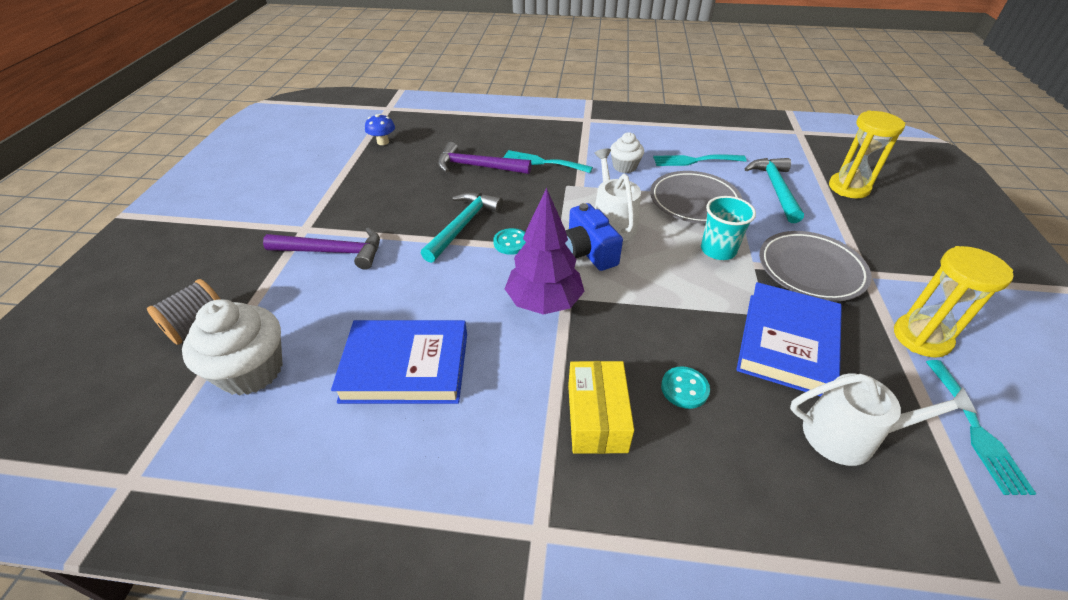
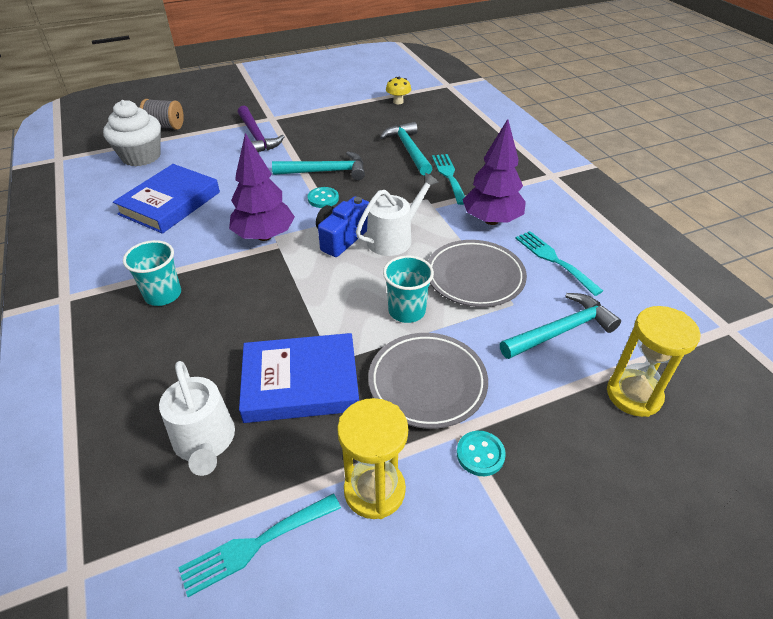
camera: 60 degrees right, 0 degrees up
blue book [331,320,467,404] -> blue book turned 60 degrees clockwise [113,164,220,234]
blue mushroom [365,114,395,145] -> yellow mushroom [386,77,411,104]
purple hammer [438,142,531,174] -> turquoise hammer [380,122,432,176]
yellow box [568,361,634,454] -> turquoise cup [123,240,181,306]
white cupcake [610,132,644,173] -> purple tree [463,119,526,225]
turquoise button [661,366,710,409] -> turquoise button moved to [457,431,506,476]

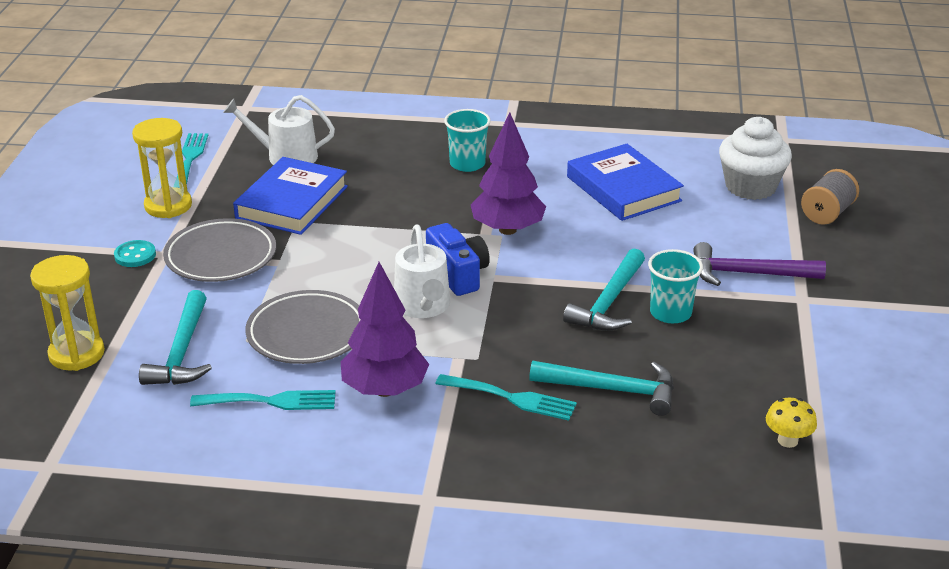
camera: 120 degrees right, 10 degrees down
turquoise button [308,187,339,208] -> none
turquoise cup [383,256,434,323] -> turquoise cup moved to [648,249,703,323]

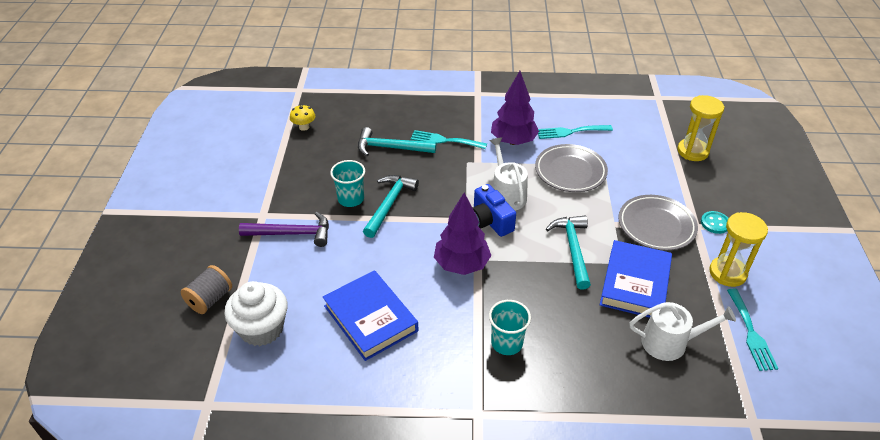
camera: 175 degrees right, 10 degrees up
turquoise hammer [139,290,212,385] -> turquoise hammer moved to [546,216,591,289]

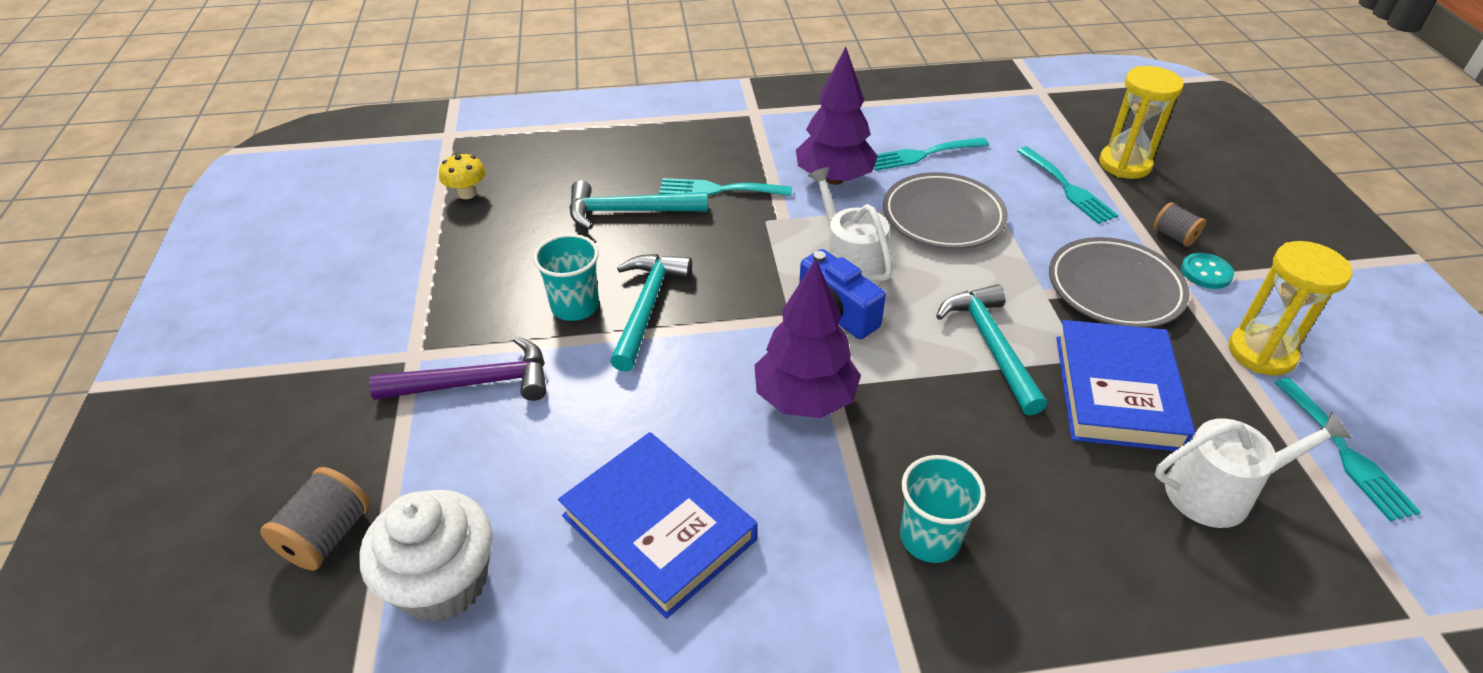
camera: 10 degrees left, 0 degrees up
none -> turquoise fork [1017,147,1119,224]
none -> grey spool [1153,202,1206,247]

